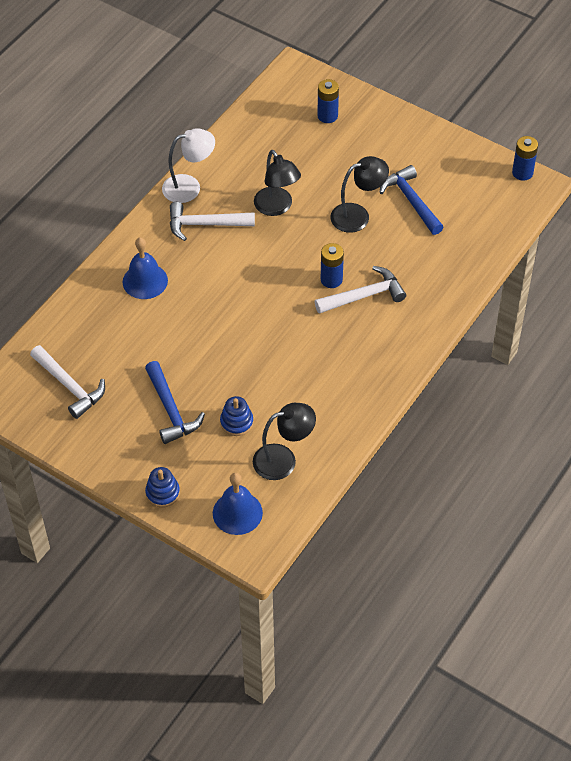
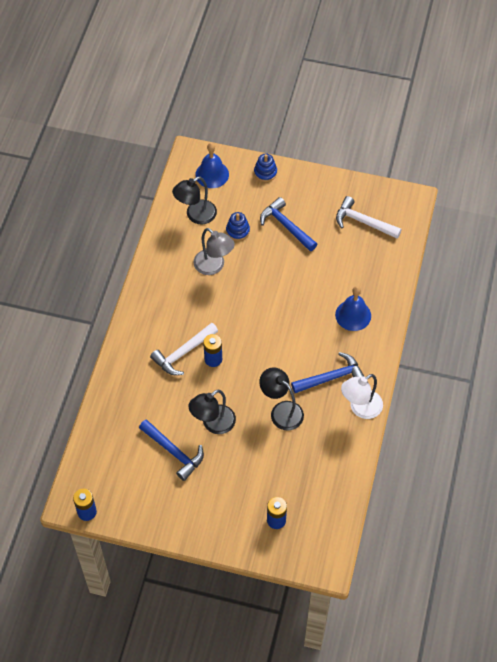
camera: 160 degrees right, 5 degrees up
white hammer [170,202,255,241] -> blue hammer [291,352,365,393]
none -> grey lamp [193,228,235,275]

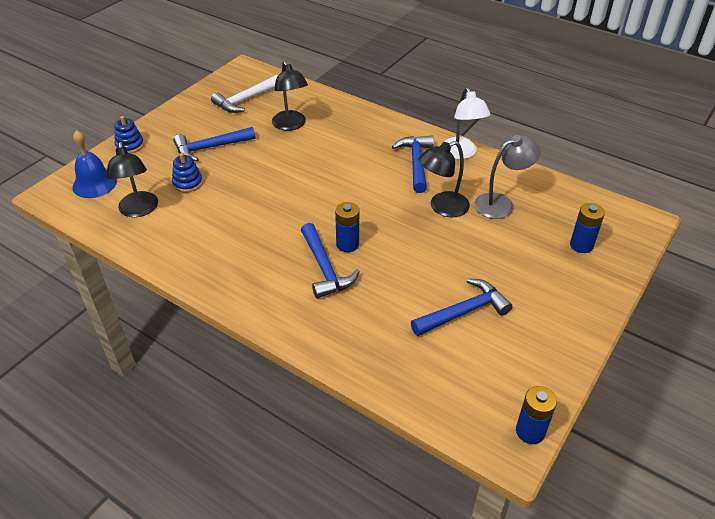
camera: 70 degrees left, 15 degrees down
white hammer [150,323,218,375] -> blue hammer [301,223,360,299]
black lamp [188,390,236,434] -> black lamp moved to [272,61,308,131]
grey lamp [193,228,235,275] -> grey lamp moved to [474,135,540,219]
blue bell [335,286,371,331] -> none

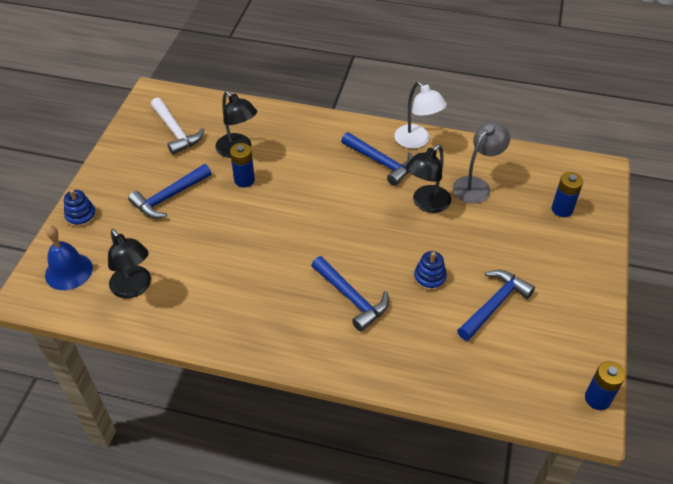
camera: 20 degrees left, 5 degrees up
blue stacking toy [172,153,203,192] -> blue stacking toy moved to [414,251,447,291]
white hammer [211,75,278,113] -> white hammer turned 60 degrees counterclockwise [151,98,204,155]
blue battery [335,202,359,252] -> blue battery moved to [230,143,255,188]
blue hammer [392,136,434,193] -> blue hammer turned 150 degrees clockwise [341,132,413,186]

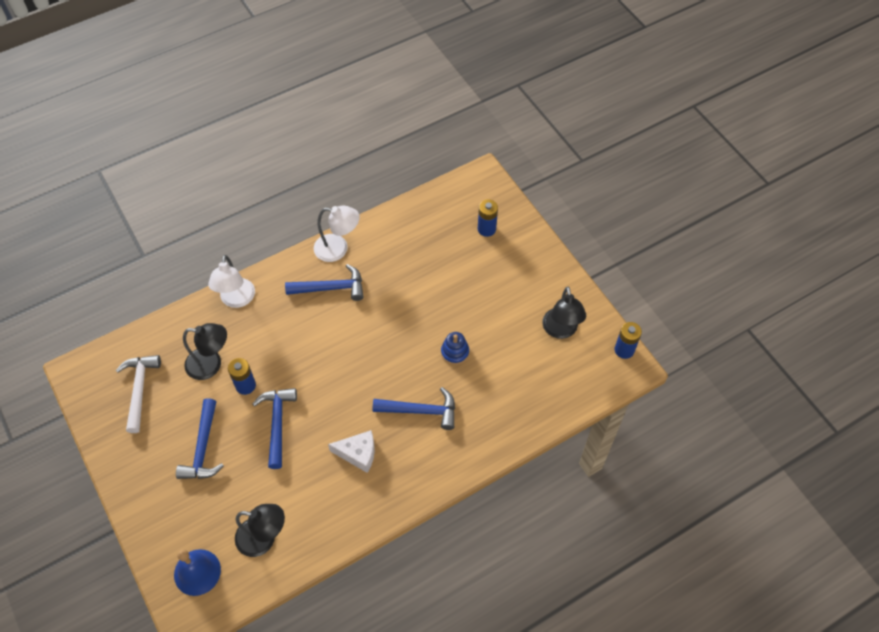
camera: 45 degrees left, 10 degrees up
blue stacking toy [64,190,97,227] -> none
white hammer [151,98,204,155] -> white hammer turned 105 degrees counterclockwise [116,355,161,433]
black lamp [406,144,451,213] -> black lamp moved to [542,287,586,339]
grey lamp [453,122,510,204] -> none
blue hammer [457,270,535,341] -> blue hammer moved to [252,388,297,469]
none -> white lamp [208,255,255,308]
none -> white cheese [328,430,375,473]

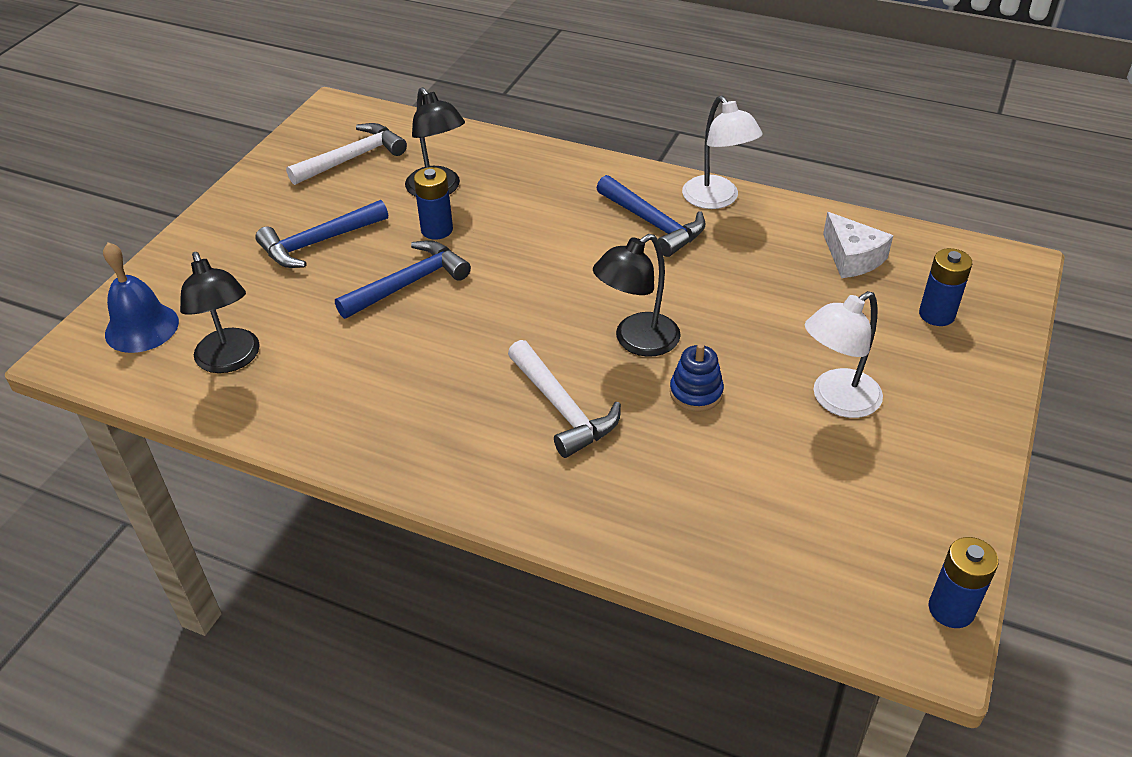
camera: 55 degrees right, 15 degrees down
white lamp [208,255,255,308] -> white lamp moved to [805,291,883,418]
white cheese [328,430,375,473] -> white cheese moved to [823,212,893,278]
blue hammer [373,387,455,430] -> white hammer [508,340,621,458]
black lamp [542,287,586,339] -> black lamp moved to [593,234,681,357]

